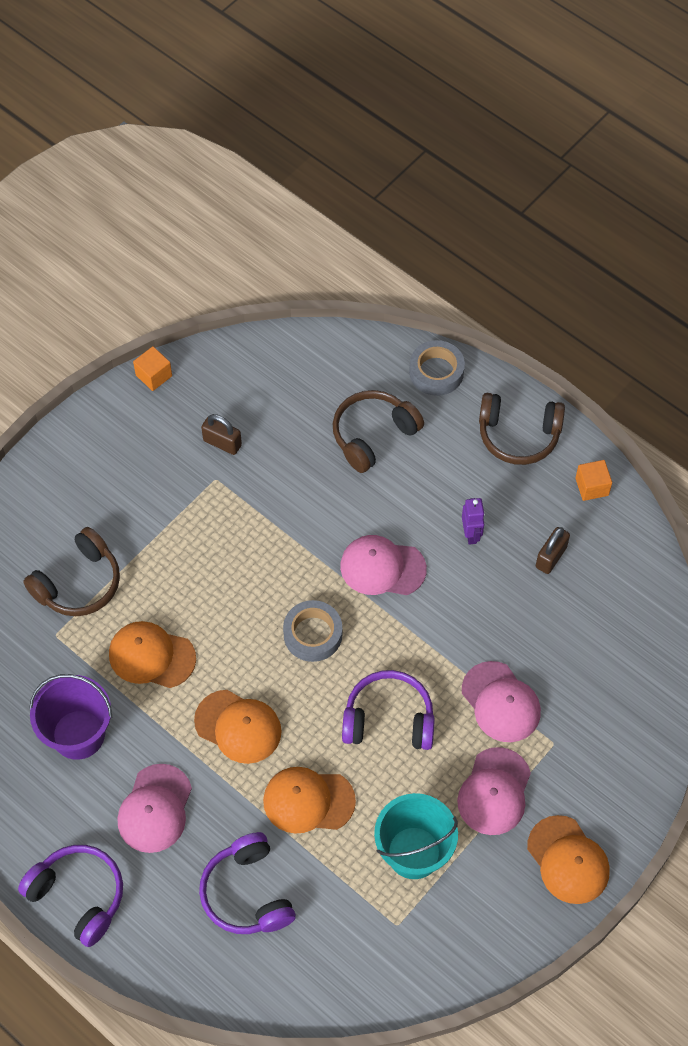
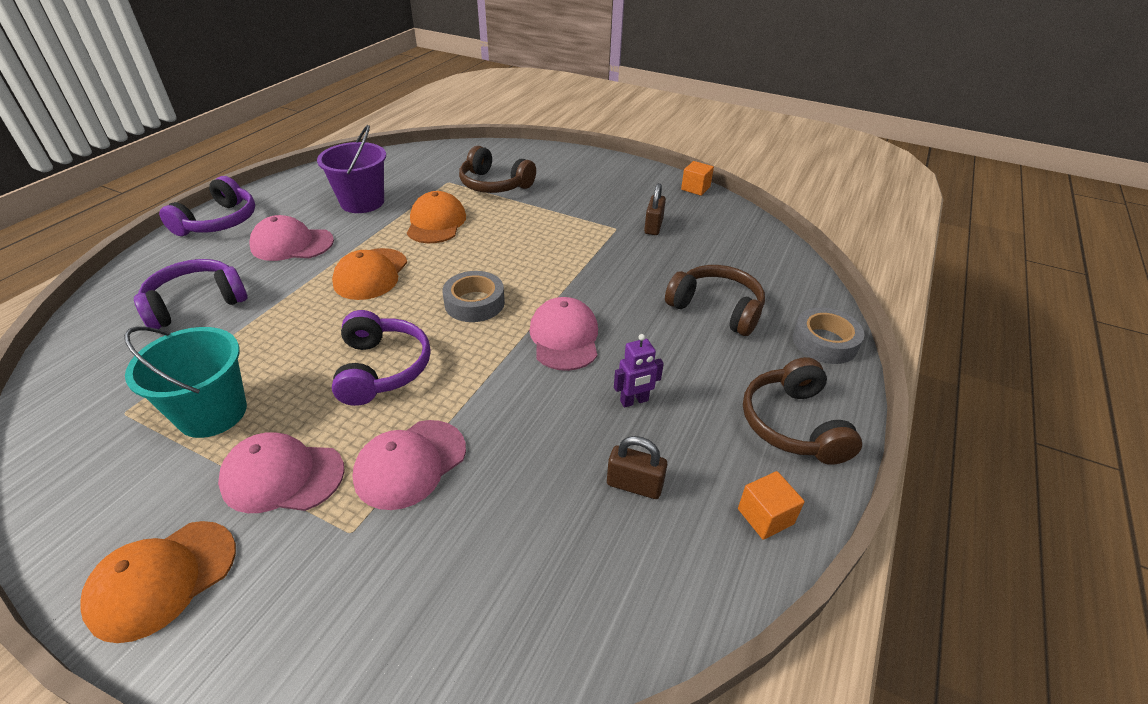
camera: 75 degrees right, 20 degrees down
orange cap [263,767,356,834] -> none

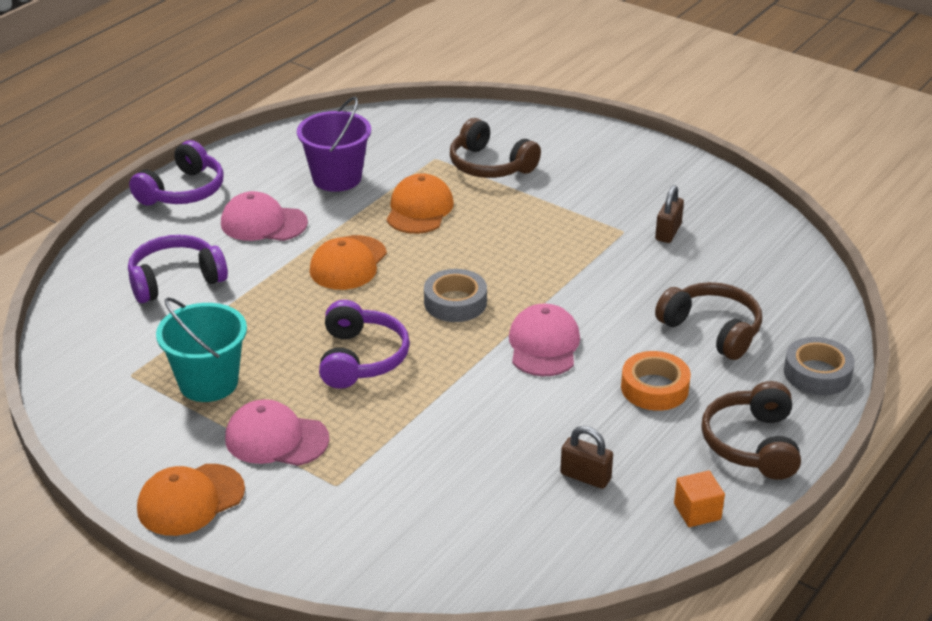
camera: 10 degrees right, 5 degrees down
pink cap [353,420,466,510] -> none
purple robot [614,334,664,408] -> none
orange cube [681,161,714,196] -> none
none -> orange tape [621,351,691,411]

